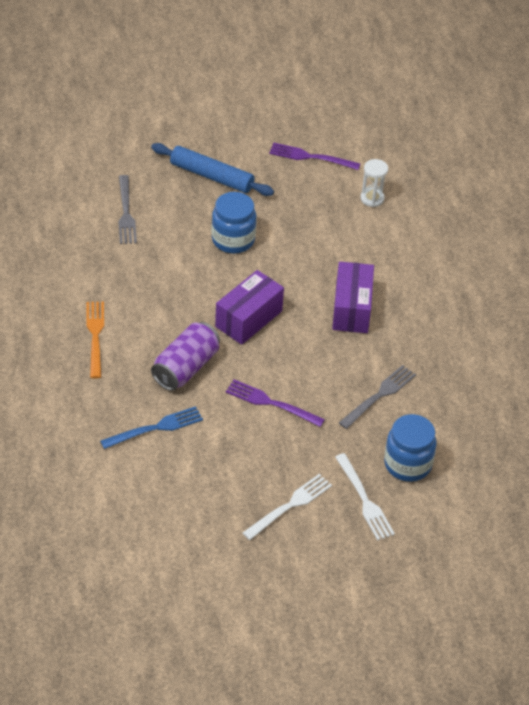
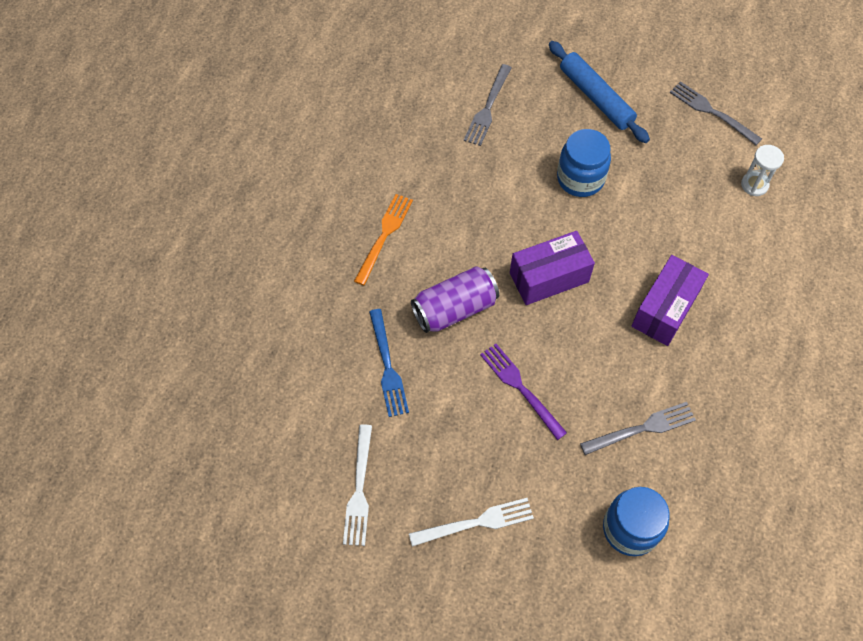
camera: 30 degrees right, 15 degrees up
blue fork [100,406,203,449] -> blue fork turned 75 degrees clockwise [369,309,409,417]
purple fork [269,142,361,170] -> grey fork [670,81,762,145]
white fork [335,453,395,541] -> white fork moved to [343,424,372,546]

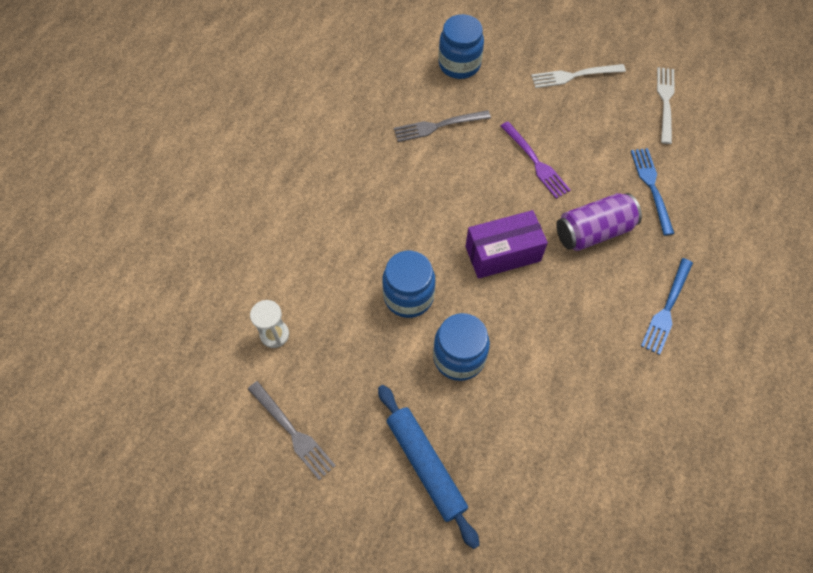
camera: 175 degrees left, 0 degrees up
orange fork [354,194,413,285] -> blue fork [641,258,693,355]
grey fork [464,64,512,146] -> none
purple box [632,255,709,346] -> none
none -> blue jar [382,251,435,318]

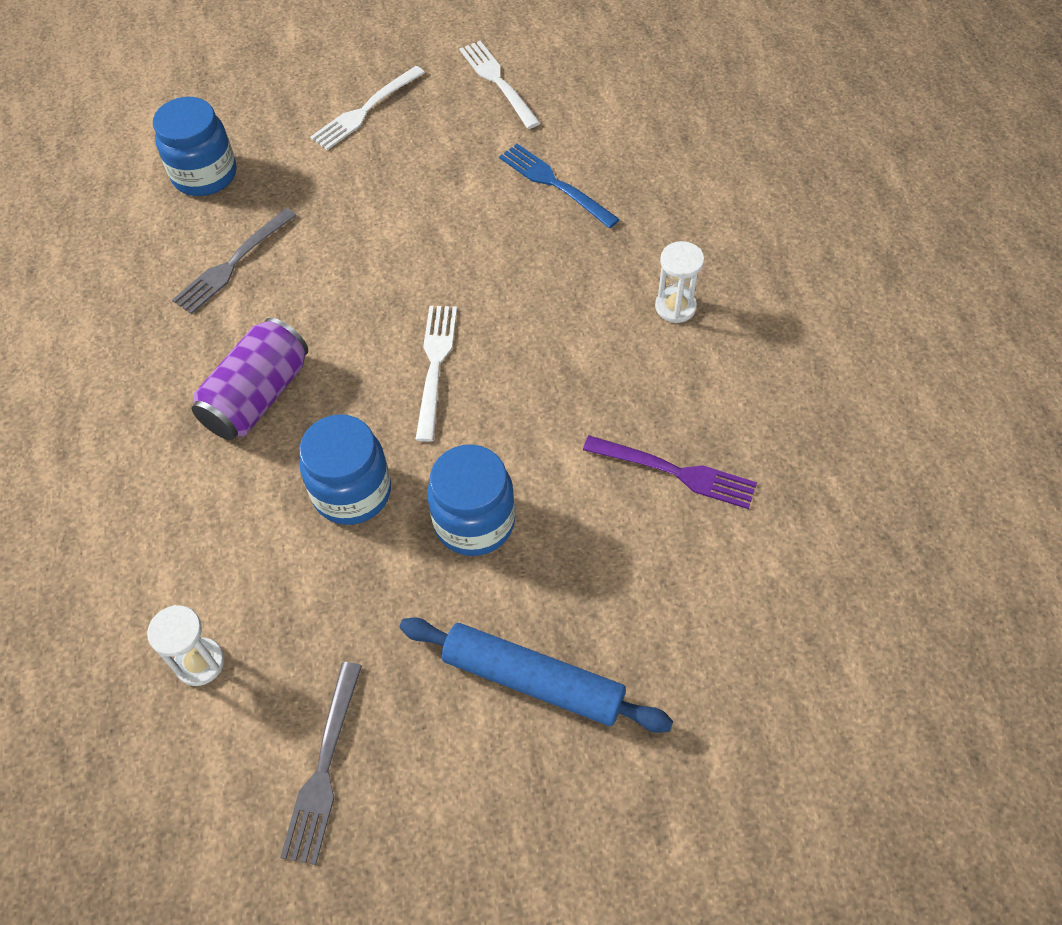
camera: 35 degrees left, 5 degrees down
grey fork [248,381,336,480] -> grey fork turned 90 degrees clockwise [280,662,362,865]
purple box [465,210,548,279] -> white fork [415,306,457,442]
purple fork [501,121,571,199] -> purple fork moved to [583,435,757,509]
purple can [556,193,642,251] -> purple can moved to [192,318,308,440]
blue fork [641,258,693,355] -> white hourglass [655,241,704,323]

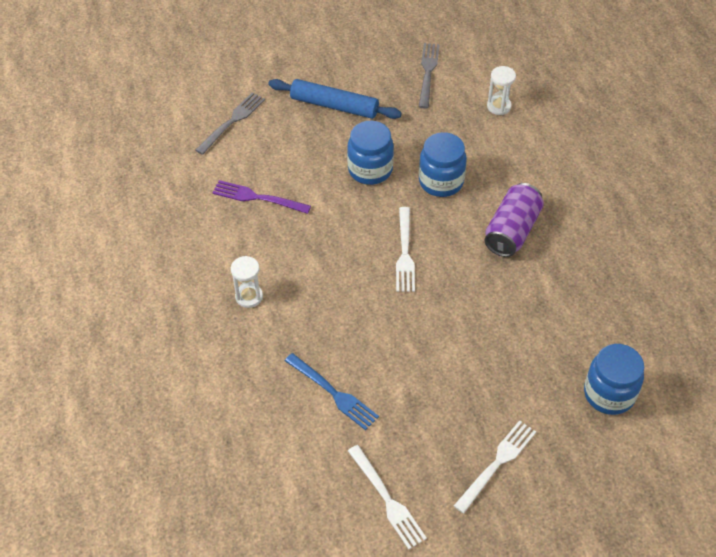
camera: 175 degrees right, 5 degrees down
grey fork [172,208,297,314] -> grey fork moved to [196,92,265,155]

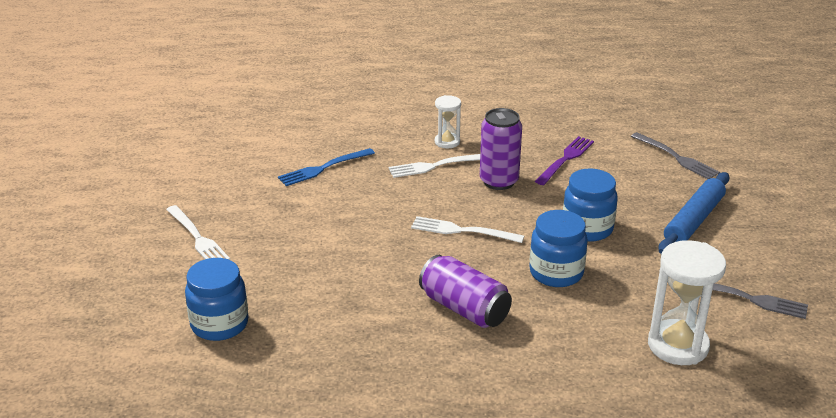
camera: 105 degrees right, 20 degrees down
white fork [348,445,427,550] -> white fork moved to [388,154,480,178]
white hourglass [487,66,516,115] -> white hourglass [648,240,726,365], size x1.80
none -> purple can [480,108,522,190]

